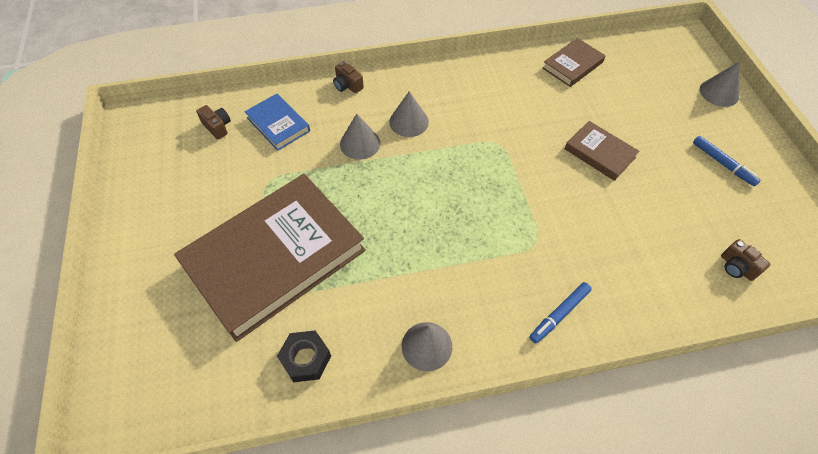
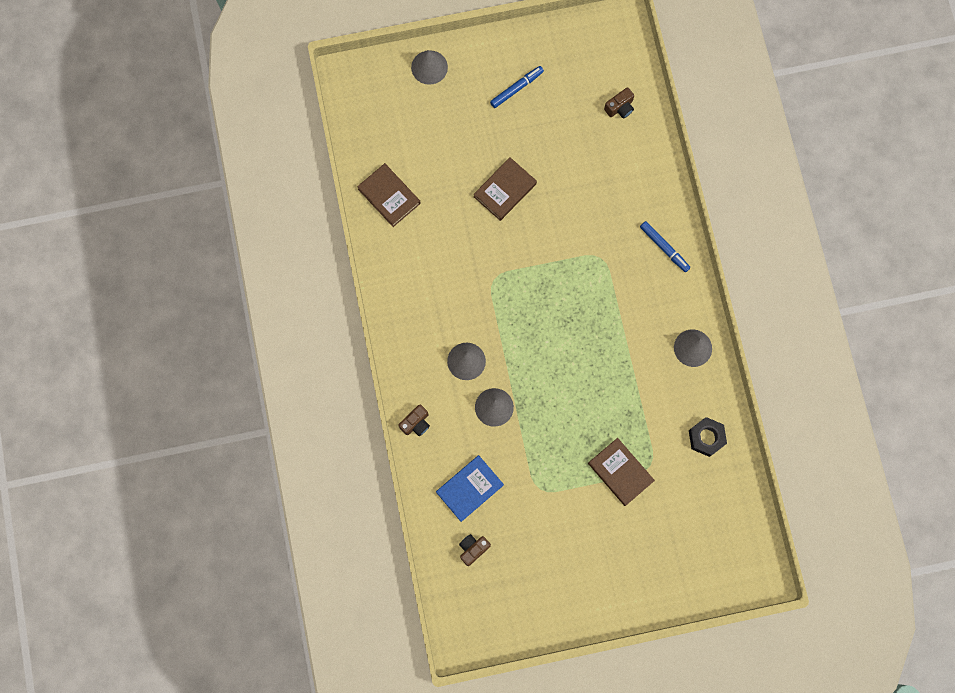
camera: 90 degrees left, 20 degrees up
brown book [174,174,366,342] -> brown book [588,438,655,506], size x0.44

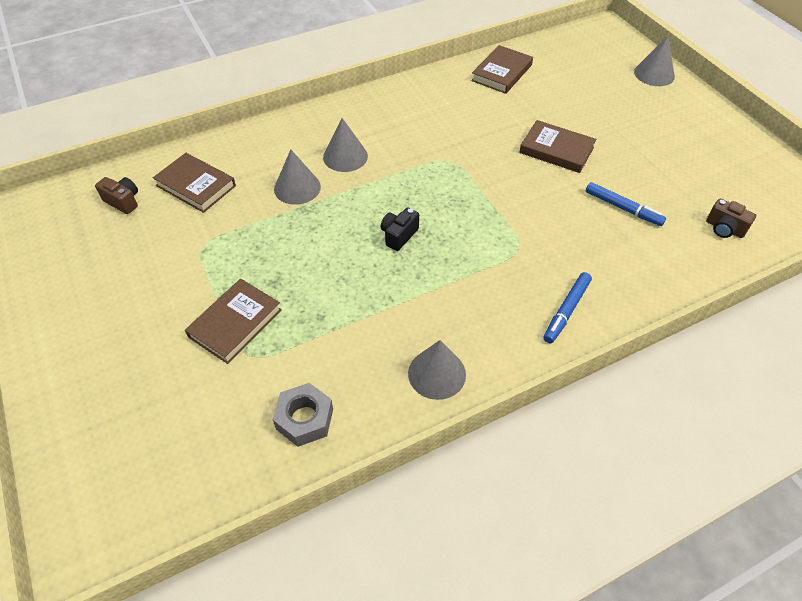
camera: 75 degrees right, 25 degrees down
brown camera [398,404,430,436] -> none
blue book [436,455,504,522] -> brown book [153,153,236,213]
blue marker [490,66,544,108] -> blue marker moved to [586,182,666,226]
black nut [689,417,727,457] -> grey nut [273,383,333,447]
none -> black camera [381,207,419,251]

